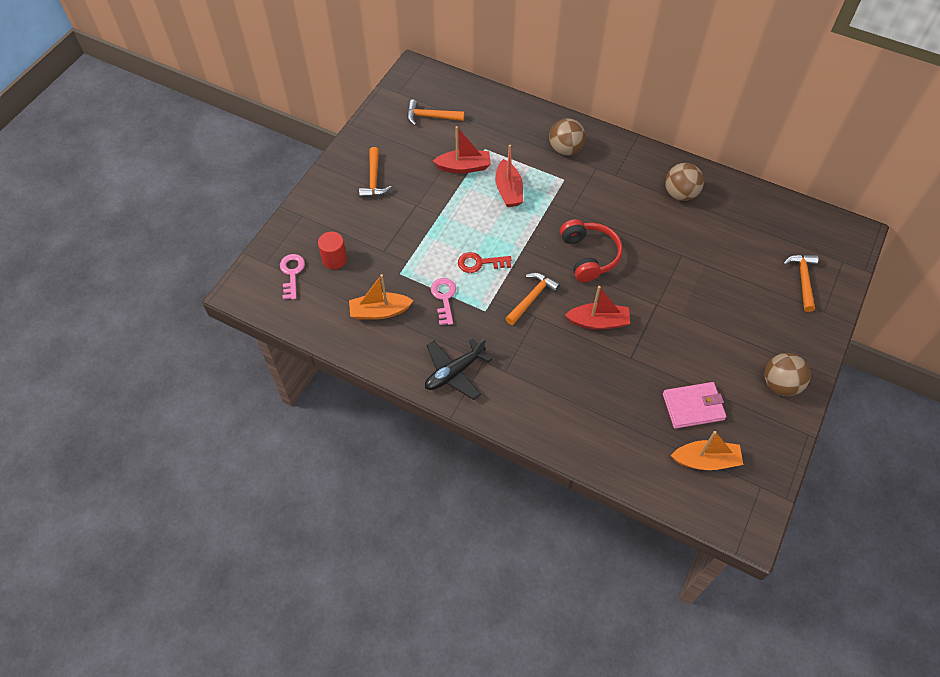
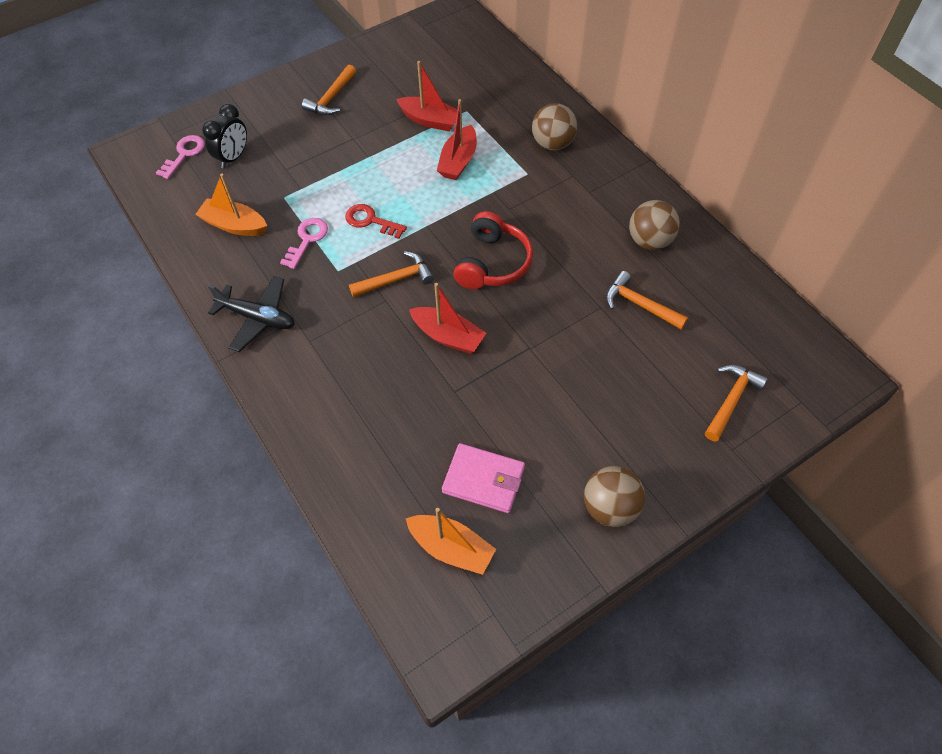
camera: 30 degrees right, 0 degrees up
red cylinder [318,232,347,269] -> black clock [202,104,247,168]
orange hammer [407,99,465,126] -> orange hammer moved to [606,271,688,329]
black plane [425,338,492,400] -> black plane turned 150 degrees counterclockwise [208,276,295,352]

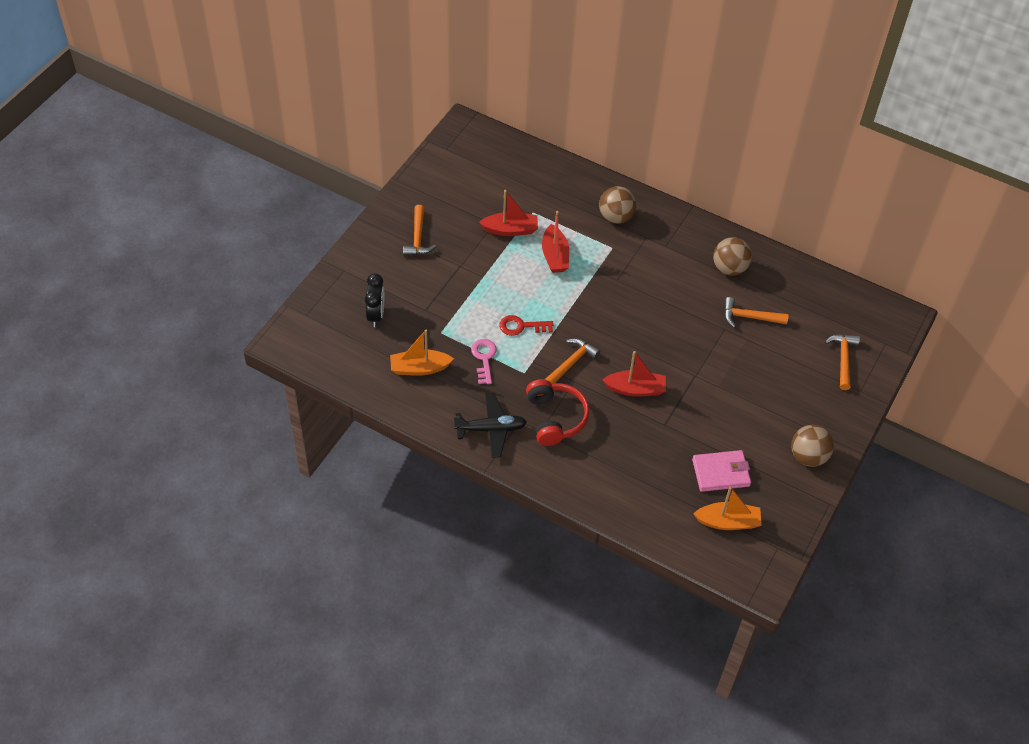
camera: 30 degrees left, 5 degrees down
pink key [156,135,205,179] -> none
red headphones [454,211,533,289] -> red headphones moved to [526,379,590,446]

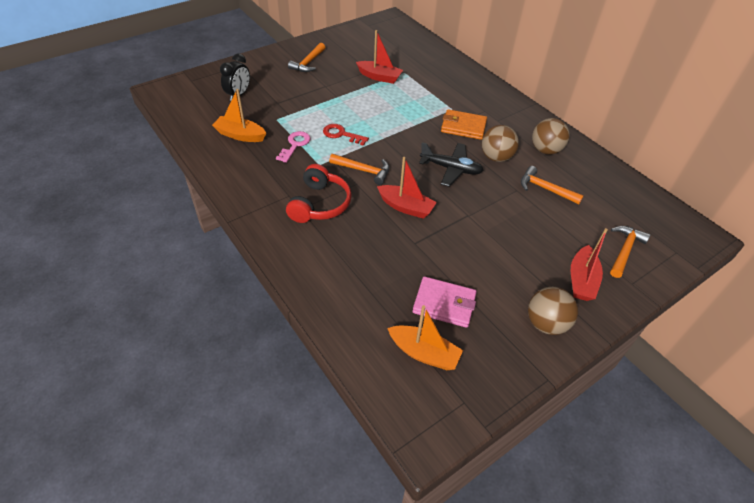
camera: 25 degrees right, 5 degrees down
black plane [454,393,527,458] -> black plane moved to [419,142,484,187]
red boat [542,211,569,273] -> red boat moved to [571,228,608,301]
orange hammer [545,338,600,384] -> orange hammer turned 45 degrees clockwise [329,154,389,185]
brown ball [599,186,636,224] -> brown ball moved to [482,125,519,162]
none -> orange wallet [441,109,487,140]

